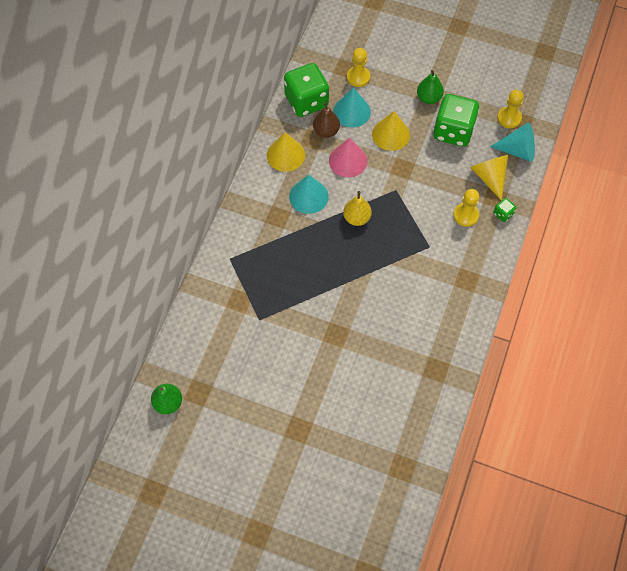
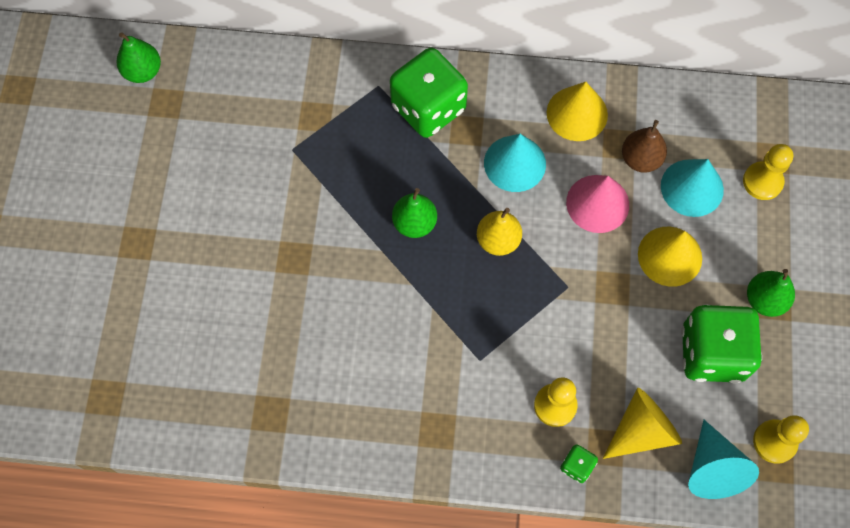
camera: 75 degrees right, 5 degrees up
green dice [284,63,329,117] -> green dice moved to [390,48,468,138]
none -> green pear [392,188,437,238]

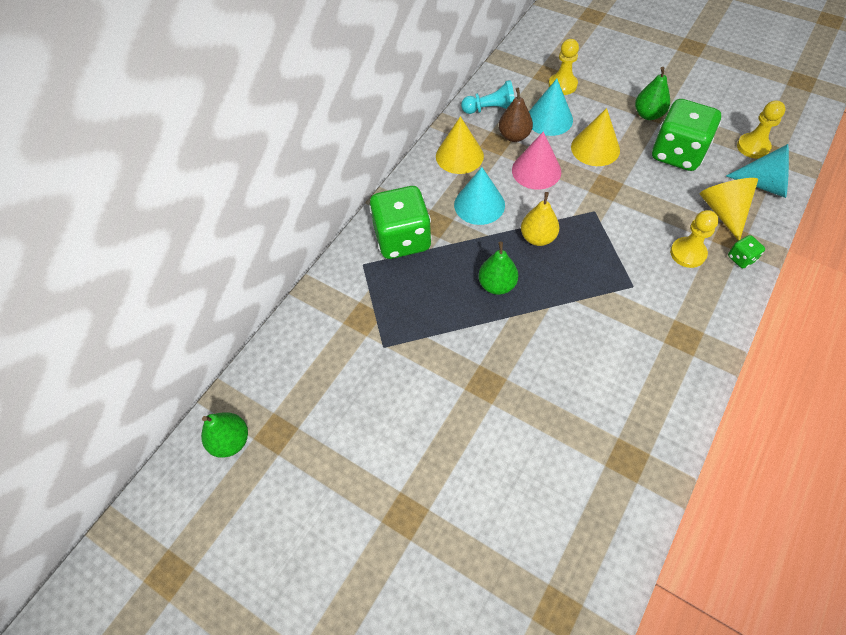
camera: 60 degrees left, 10 degrees down
none -> turquoise pawn [461,80,514,114]

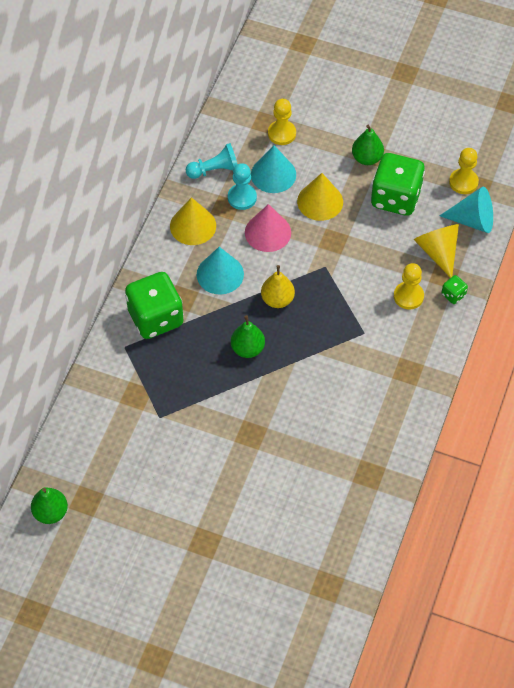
camera: 15 degrees left, 0 degrees up
brown pear [499,88,533,142] -> turquoise pawn [228,163,257,210]

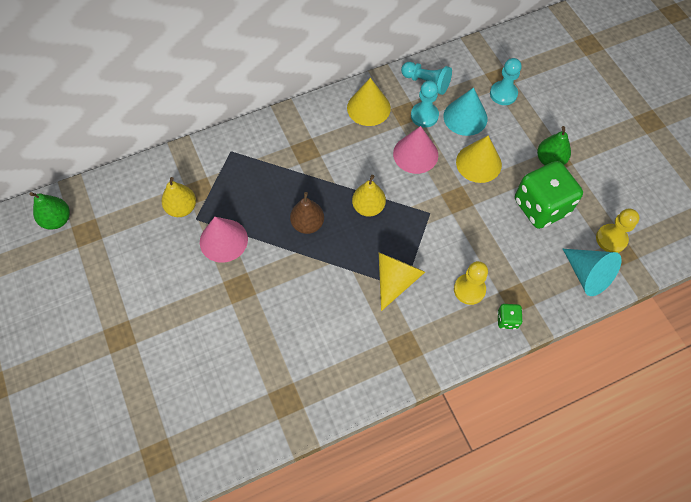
camera: 45 degrees right, 5 degrees up
green dice [125,272,184,339] -> none
turquoise cone [197,247,244,294] -> none
green pear [231,315,265,358] -> brown pear [290,192,324,234]
yellow pawn [268,99,296,145] -> turquoise pawn [490,58,522,105]
yellow cone [414,224,459,278] -> yellow cone moved to [379,253,425,311]
none -> yellow pear [162,177,196,217]
none -> pink cone [200,217,248,263]

